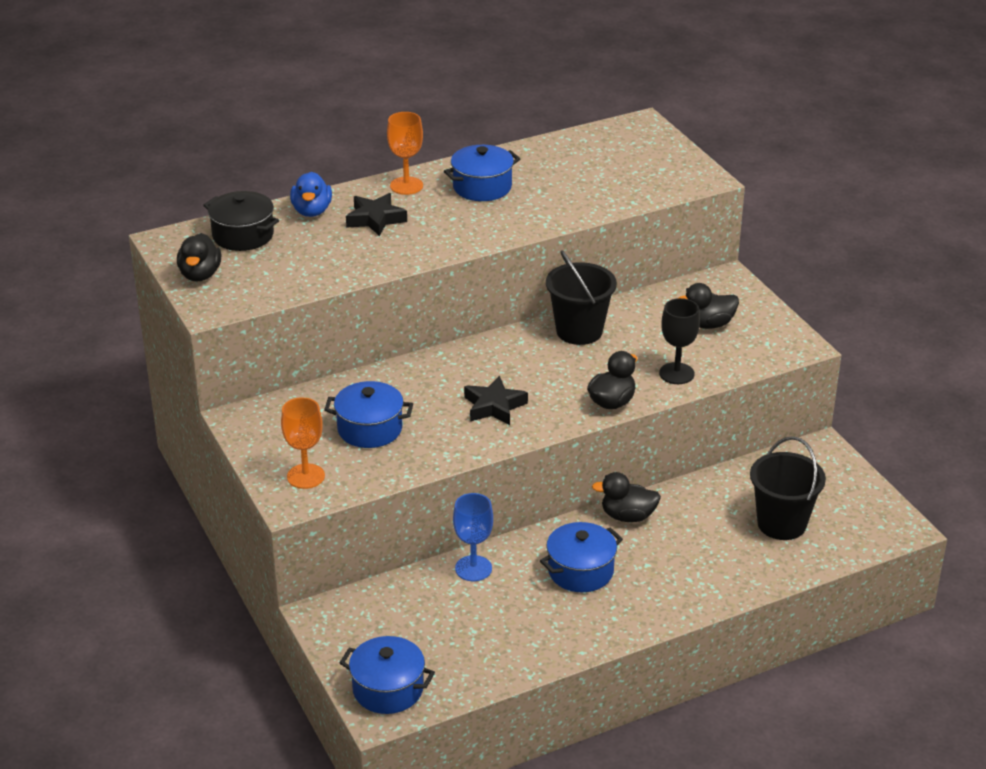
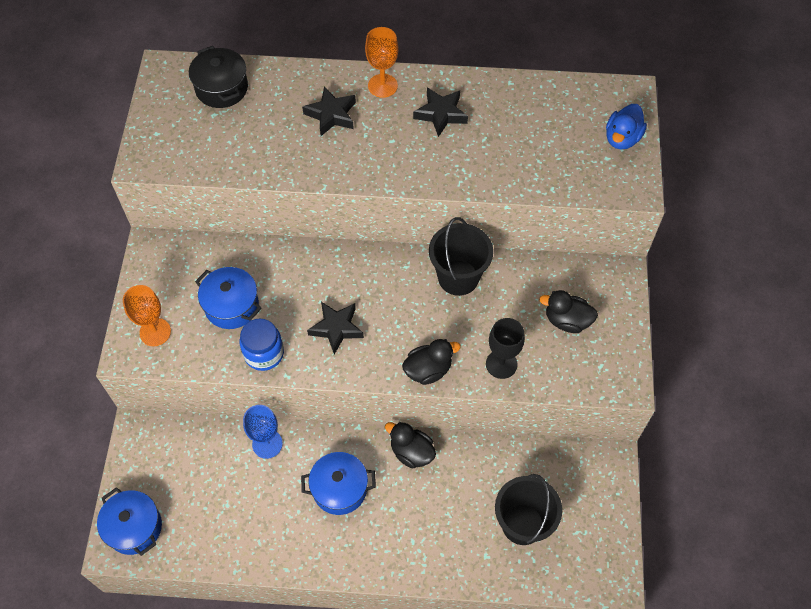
camera: 30 degrees right, 25 degrees up
black duck [177,233,221,282] -> none
blue duck [290,172,332,217] -> blue duck moved to [606,104,647,149]
blue pot [444,145,520,201] -> black star [413,88,468,137]
none -> blue jar [240,319,284,371]

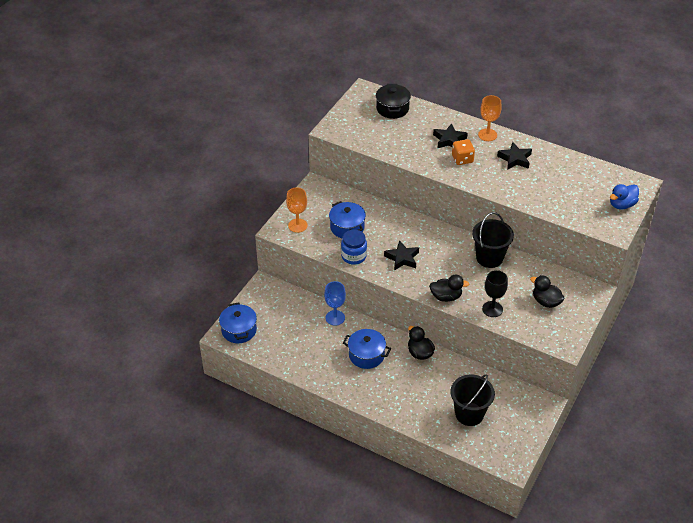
camera: 25 degrees right, 15 degrees down
none -> orange dice [452,139,475,165]

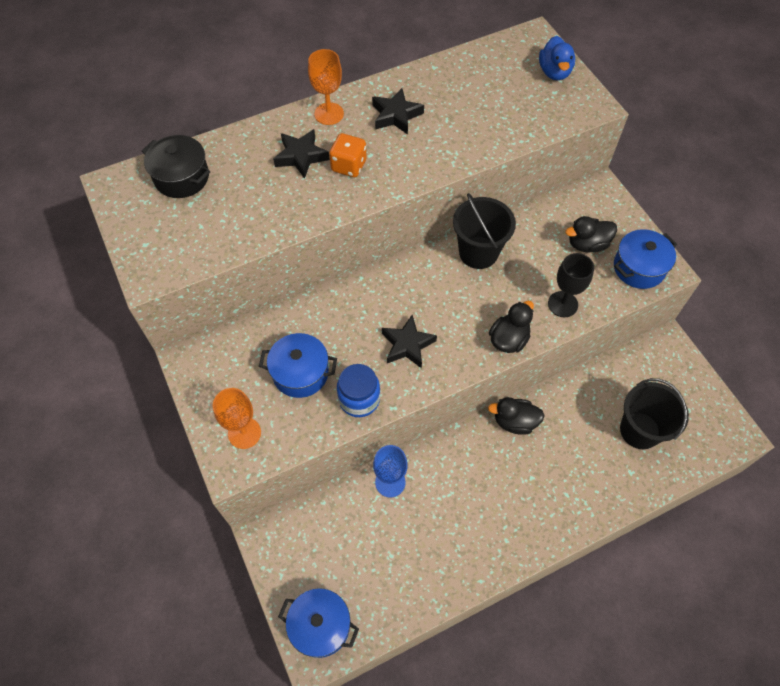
camera: 55 degrees left, 15 degrees up
blue pot [343,329,391,369] -> blue pot moved to [614,229,677,289]

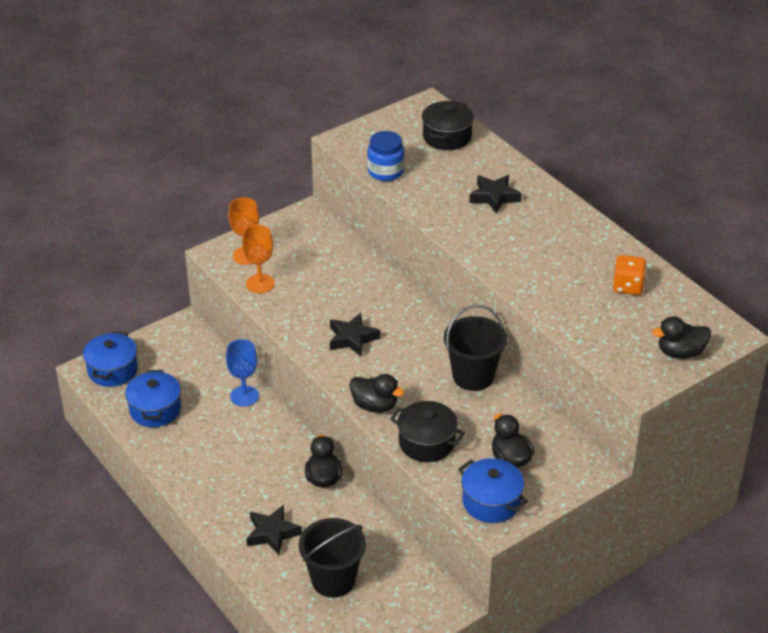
camera: 80 degrees right, 20 degrees down
blue pot [259,333,337,398] -> blue pot moved to [125,370,181,427]
orange goblet [308,49,344,125] -> orange goblet moved to [242,225,275,293]
orange dice [329,133,366,177] -> orange dice moved to [613,255,647,295]
blue jar [337,364,380,417] -> blue jar moved to [367,131,405,181]
black star [372,88,424,135] -> black star moved to [246,505,302,555]
blue duck [539,36,575,80] -> black duck [652,316,711,359]
black goblet [548,253,594,317] -> black pot [390,401,465,462]

